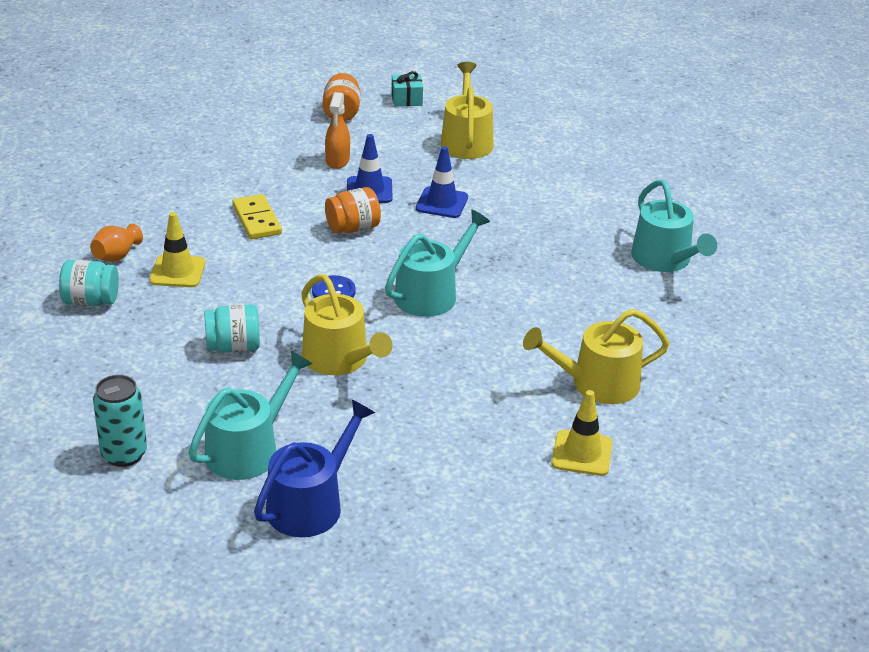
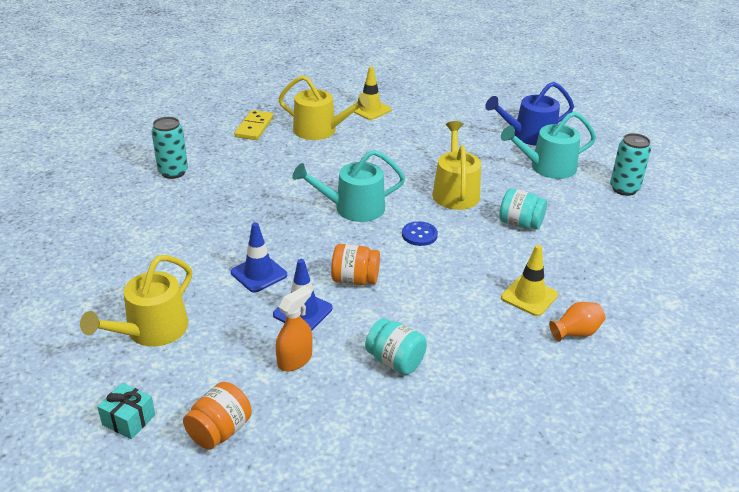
camera: 145 degrees left, 0 degrees up
turquoise jar [59,260,119,306] -> turquoise jar moved to [365,318,427,375]
yellow domino [232,194,282,239] -> yellow domino moved to [234,110,273,140]
turquoise watering can [631,180,717,272] -> turquoise can [152,117,188,179]

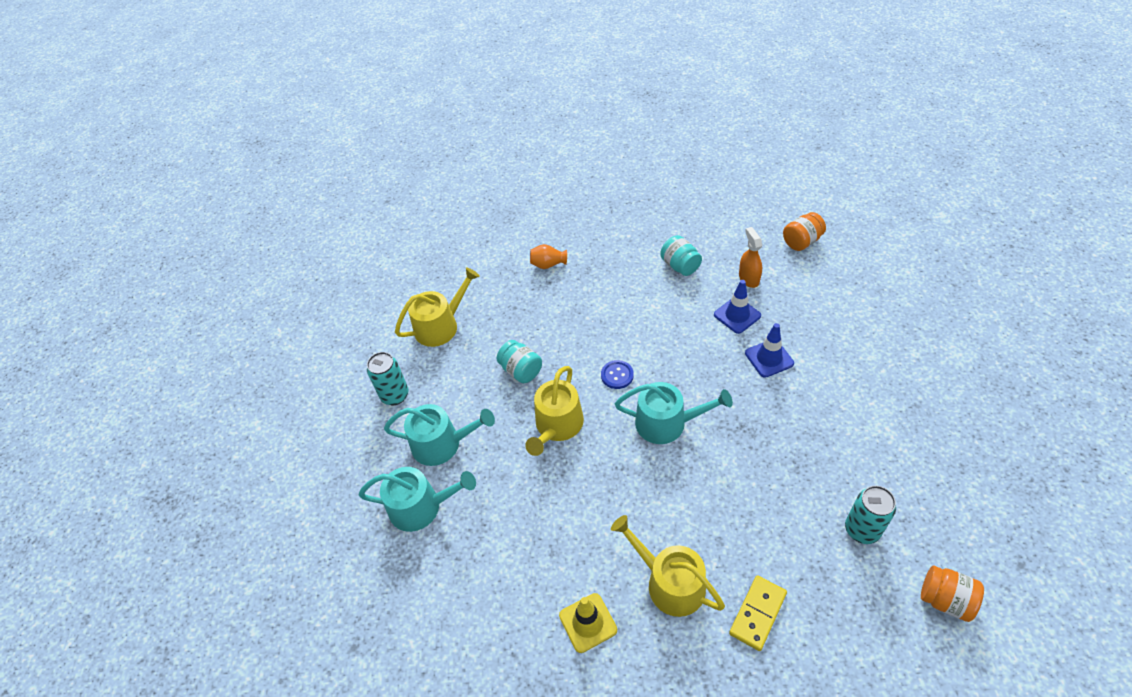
camera: 155 degrees left, 15 degrees up
yellow watering can [80,255,192,347] -> yellow watering can moved to [395,268,480,347]
turquoise gift [97,383,155,439] -> none
orange spray bottle [276,286,312,371] -> orange spray bottle turned 105 degrees clockwise [739,227,762,288]
orange jar [331,244,380,285] -> orange jar moved to [921,566,984,622]
blue watering can [485,82,574,146] -> turquoise watering can [359,467,476,532]
yellow traffic cone [501,245,558,316] -> none

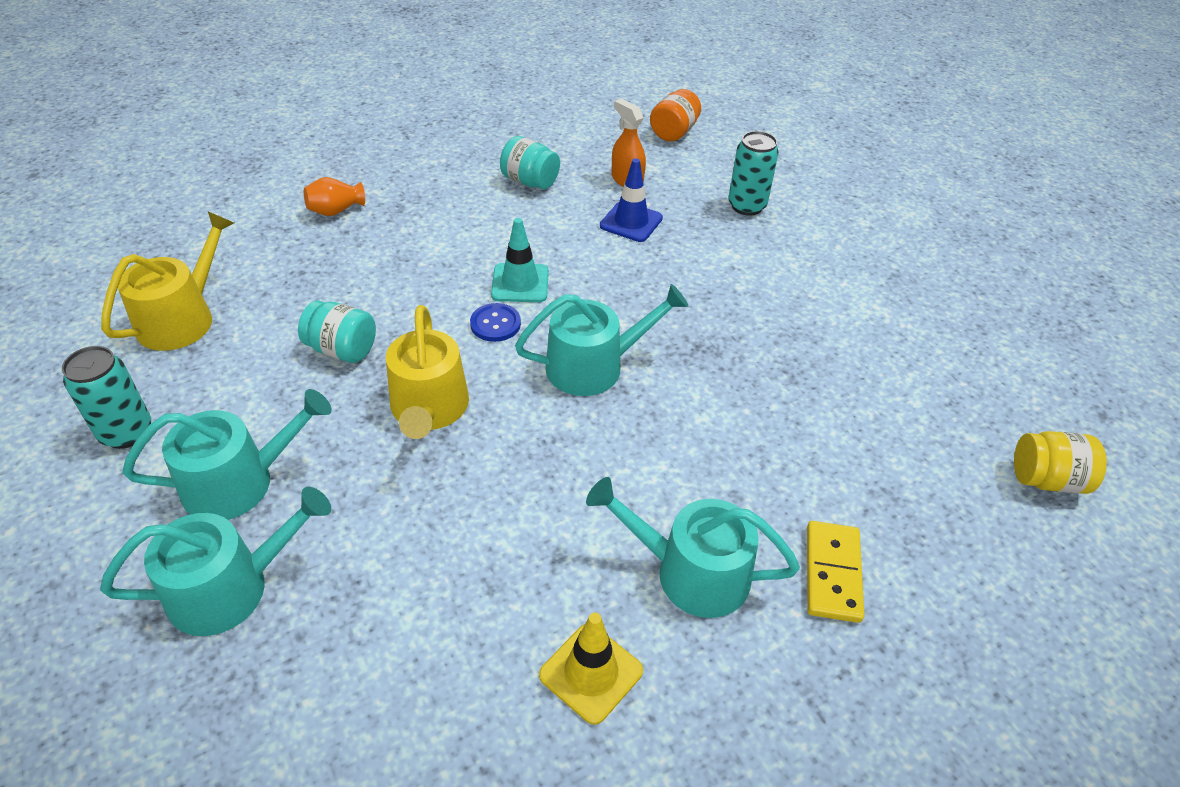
camera: 30 degrees left, 5 degrees down
yellow watering can [611,515,725,617] -> turquoise watering can [586,477,800,618]
blue traffic cone [745,323,794,378] -> none
turquoise can [845,486,896,544] -> turquoise can moved to [728,131,779,216]
orange jar [921,566,984,622] -> yellow jar [1014,431,1107,494]
none -> turquoise traffic cone [491,218,549,302]

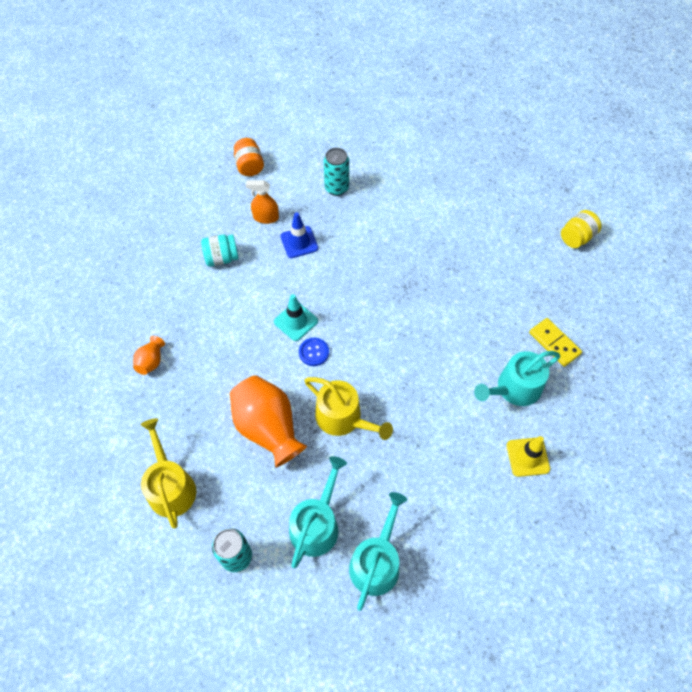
camera: 45 degrees left, 15 degrees up
turquoise jar [298,300,376,363] -> orange vase [230,375,307,468]
turquoise watering can [515,284,688,396] -> none

